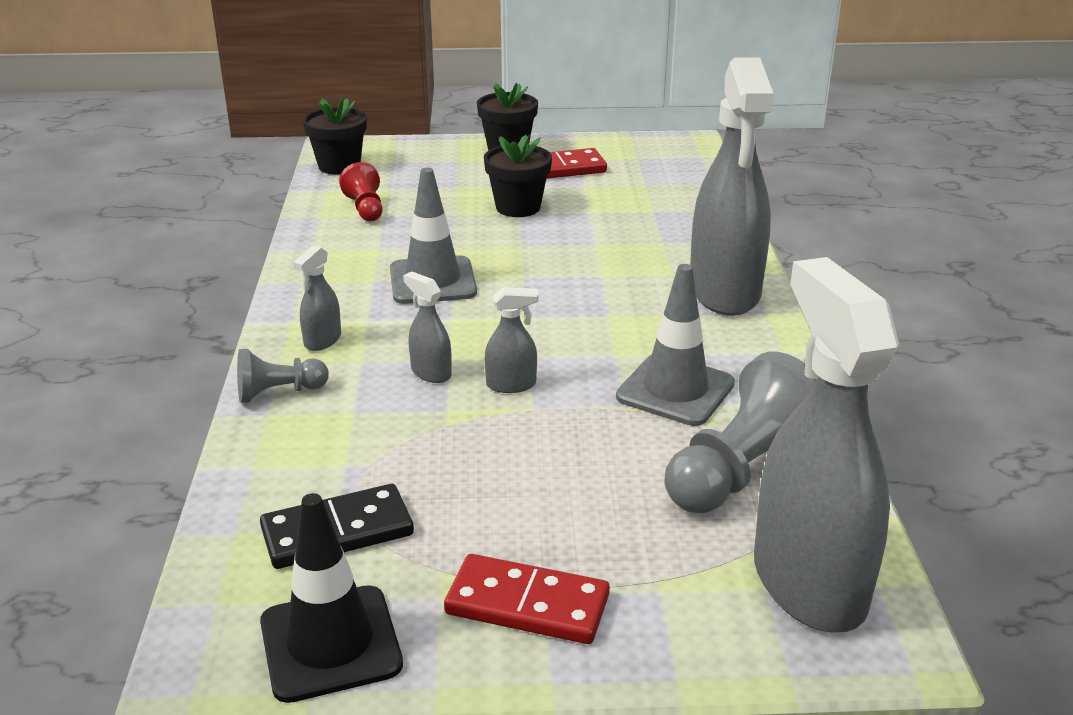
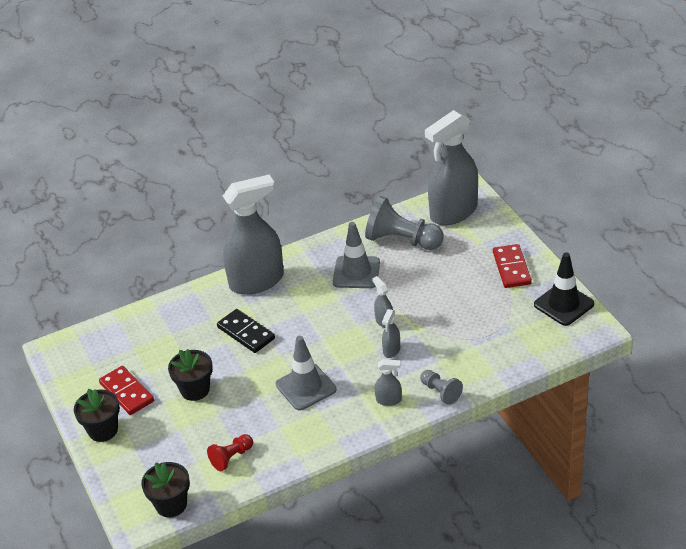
camera: 110 degrees left, 10 degrees up
black domino [260,484,414,569] -> black domino moved to [217,309,275,353]

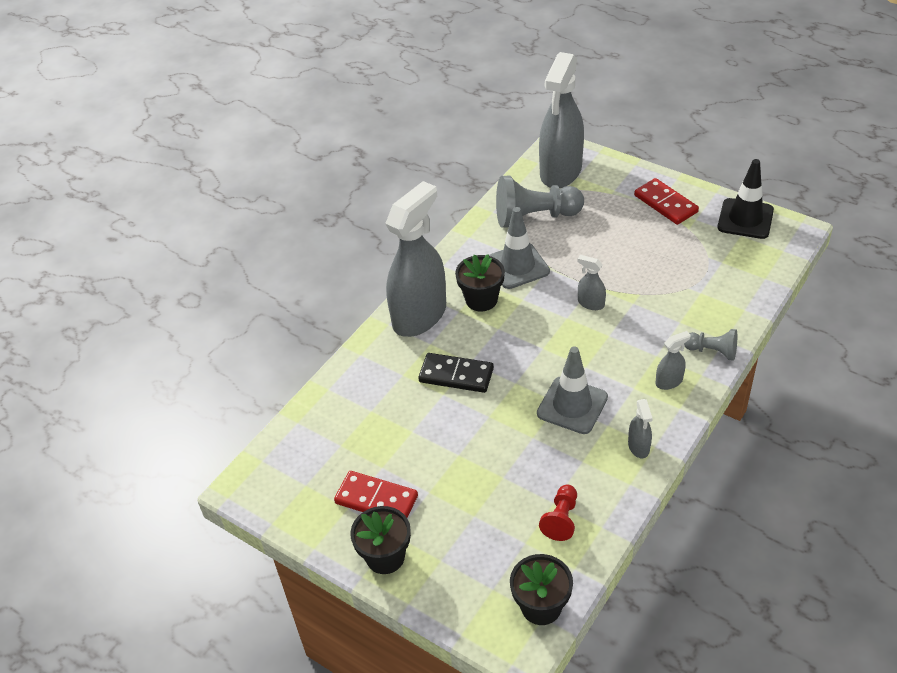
camera: 30 degrees left, 5 degrees up
black flower pot [168,349,213,401] -> black flower pot moved to [455,254,505,311]
grey spray bottle [382,309,400,358] -> grey spray bottle moved to [628,399,653,458]

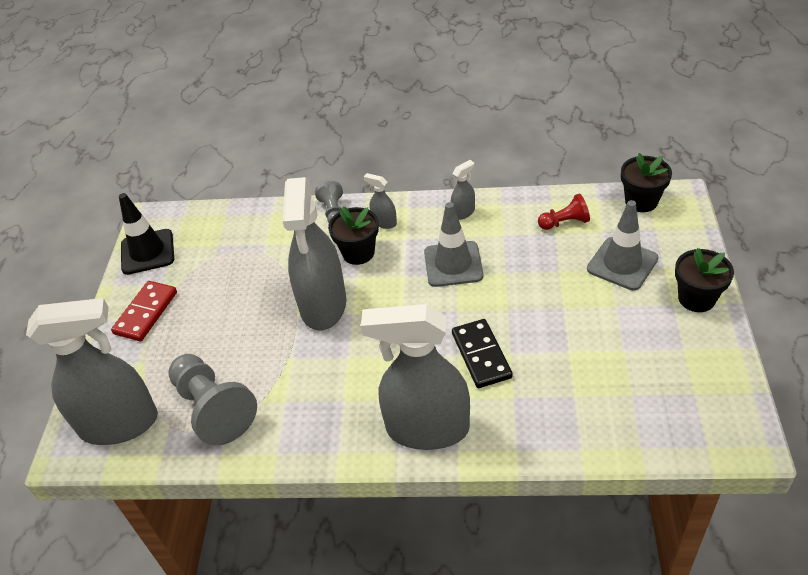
camera: 120 degrees left, 0 degrees up
red domino [334,471,418,517] -> none
black flower pot [455,254,505,311] -> black flower pot moved to [328,207,379,265]
grey traffic cone [489,207,550,289] -> grey traffic cone moved to [587,200,658,290]
grey spray bottle [577,255,606,310] -> grey spray bottle [283,177,346,331], size x2.45

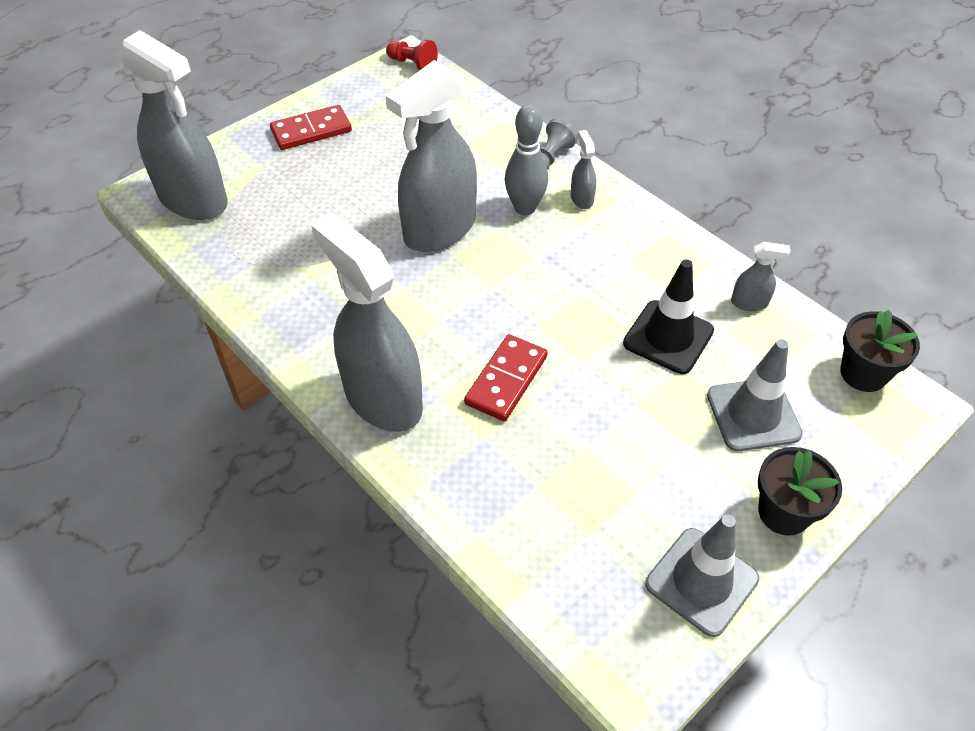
camera: 40 degrees right, 5 degrees up
black traffic cone [119,193,174,275] -> black traffic cone moved to [623,259,714,374]
grey pawn [168,354,257,446] -> none
black flower pot [328,207,379,265] -> grey bowling pin [505,104,548,215]
grey traffic cone [424,202,483,287] -> grey traffic cone moved to [645,515,759,637]
grey spray bottle [451,160,475,220] -> grey spray bottle moved to [731,242,790,311]
black domino [452,319,513,388] -> red domino [464,334,548,421]
red pawn [538,193,590,230] -> red pawn moved to [386,40,438,71]

